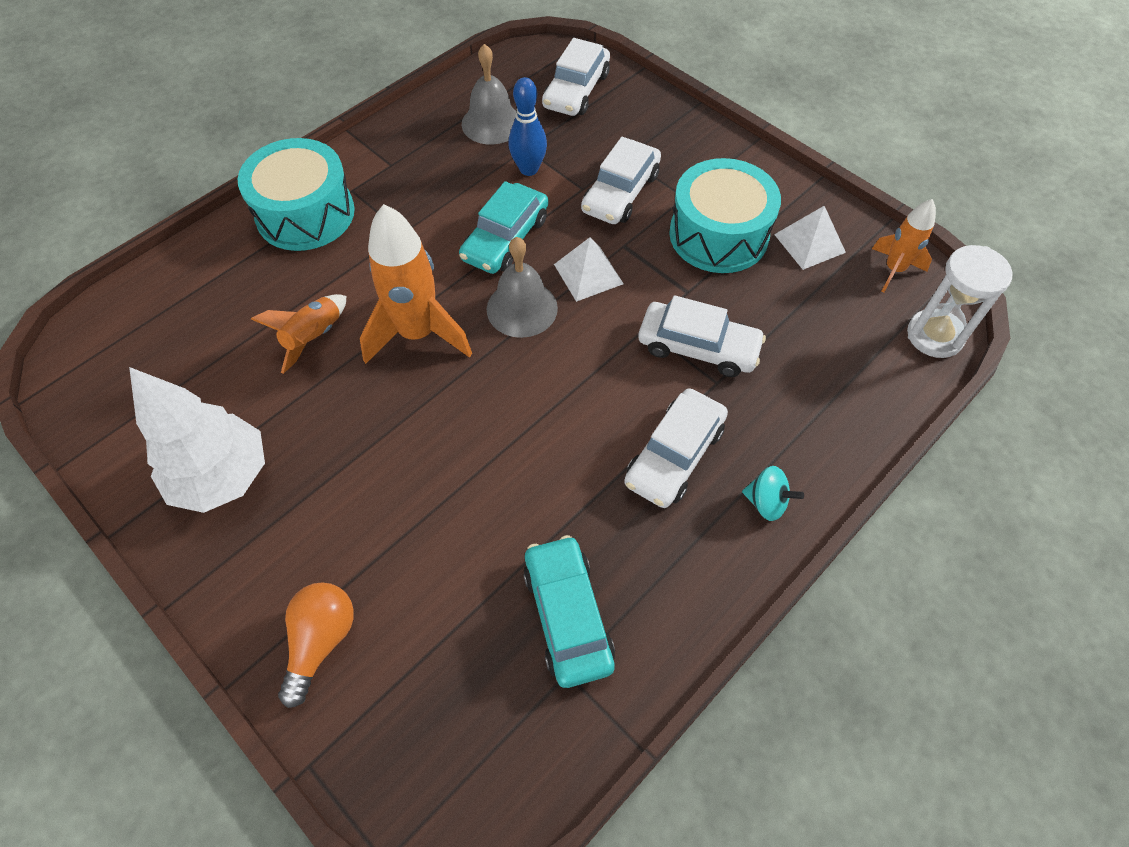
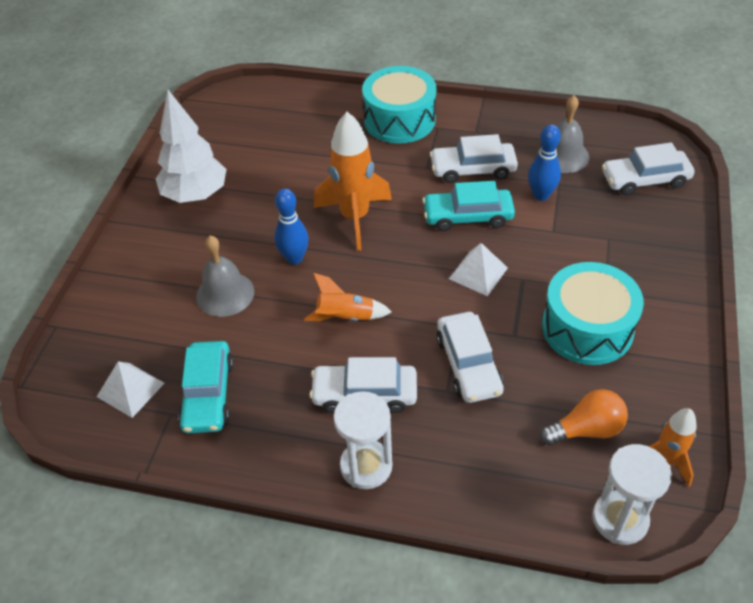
camera: 60 degrees right, 10 degrees down
orange rocket [251,294,346,374] -> orange rocket moved to [304,273,391,321]
orange light bulb [278,582,354,708] -> orange light bulb moved to [540,389,628,445]
grey bell [487,237,558,338] -> grey bell moved to [196,236,254,317]
turquoise car [523,535,615,688] -> turquoise car turned 135 degrees clockwise [178,341,234,434]
white car [581,137,661,224] -> white car moved to [430,134,518,183]
turquoise spinning top [742,466,804,521] -> white hourglass [333,391,393,489]
white pyramid [774,206,846,270] -> white pyramid moved to [97,362,165,418]
none -> blue bowling pin [274,188,309,265]

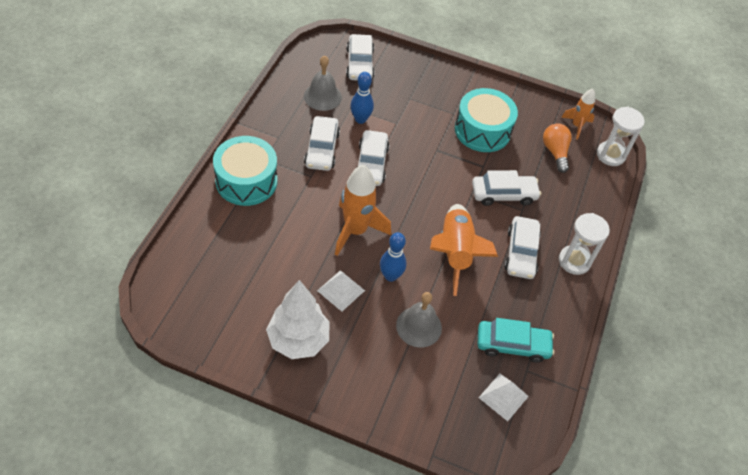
camera: 90 degrees left, 5 degrees up
orange rocket [304,273,391,321] -> orange rocket [430,204,498,296], size x1.75
turquoise car [422,181,515,231] -> white car [356,130,390,186]
white pyramid [449,243,508,296] -> white pyramid moved to [317,270,365,312]

